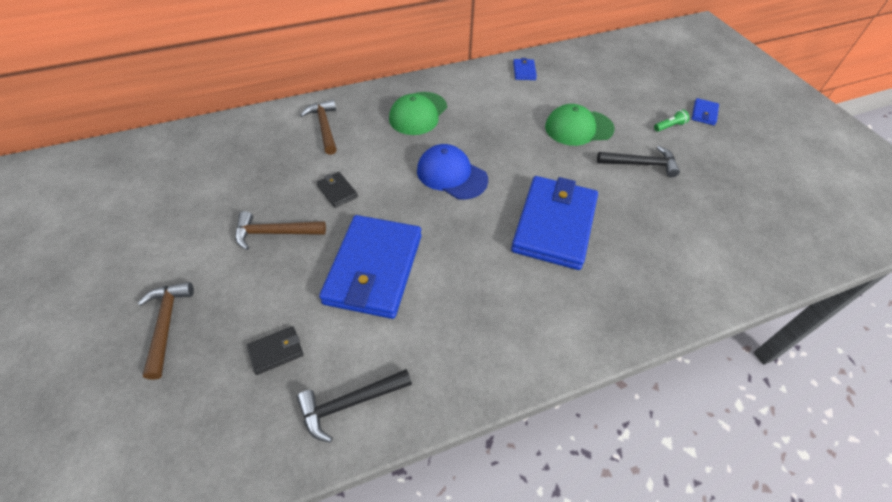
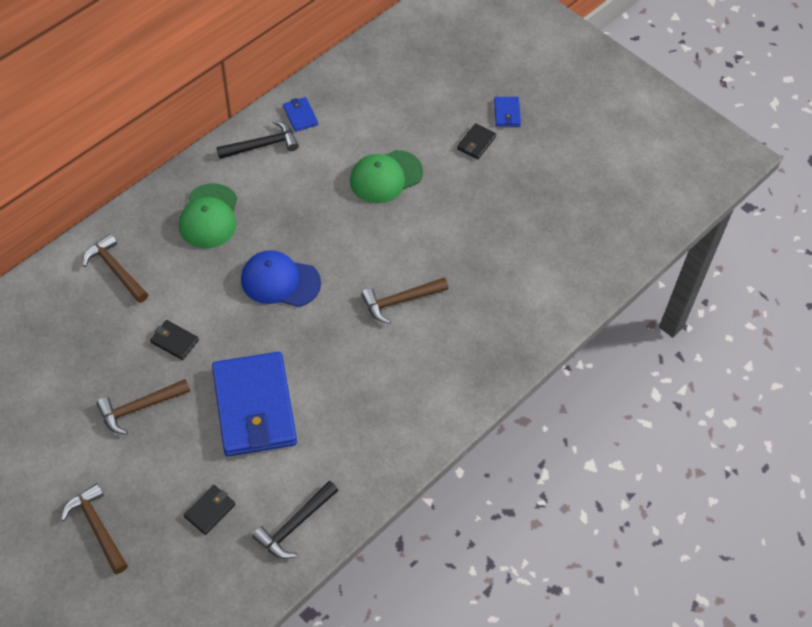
camera: 25 degrees left, 5 degrees up
blue wallet [511,176,598,270] -> brown hammer [361,277,449,324]
black hammer [597,146,680,177] -> black hammer moved to [217,120,299,159]
green flashlight [654,110,689,132] -> black wallet [457,123,496,160]

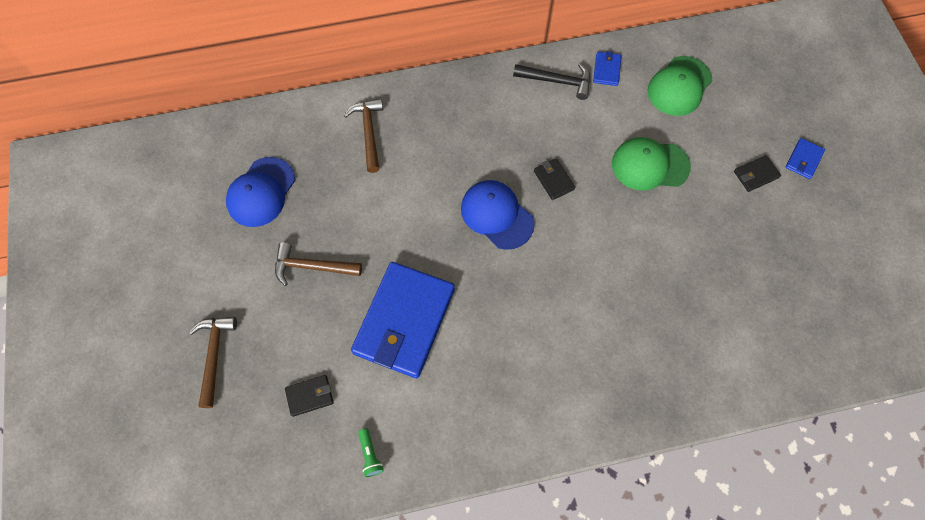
camera: 35 degrees right, 10 degrees up
black wallet [150,320,199,360] -> black wallet moved to [534,158,575,200]
green cap [179,183,237,248] -> green cap moved to [647,56,712,116]
black hammer [252,481,338,559] -> green flashlight [358,428,384,477]
brown hammer [361,277,449,324] -> none
none -> blue cap [226,157,295,227]

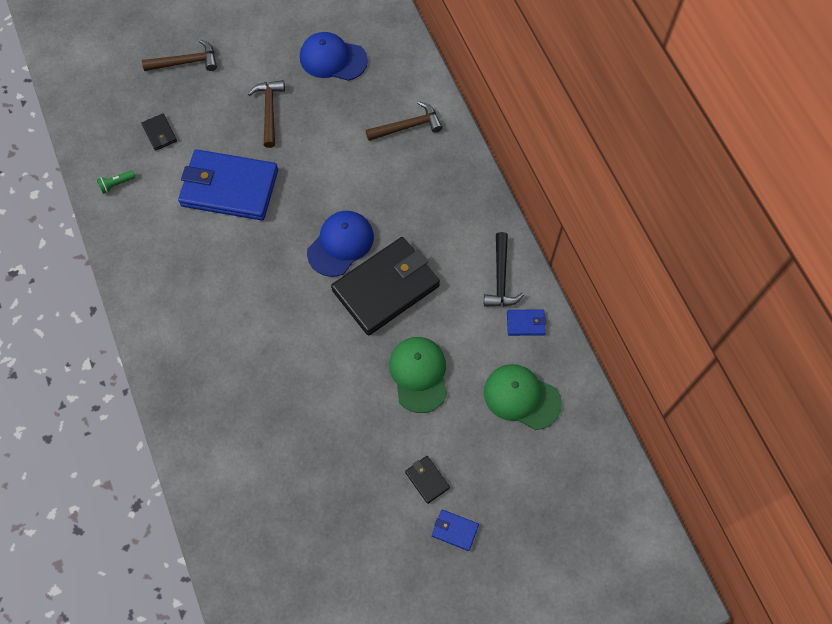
camera: 80 degrees right, 0 degrees up
black wallet [534,158,575,200] -> black wallet [331,237,440,335], size x2.45

